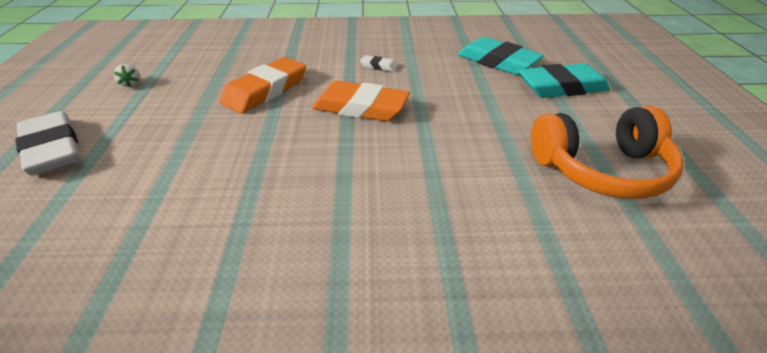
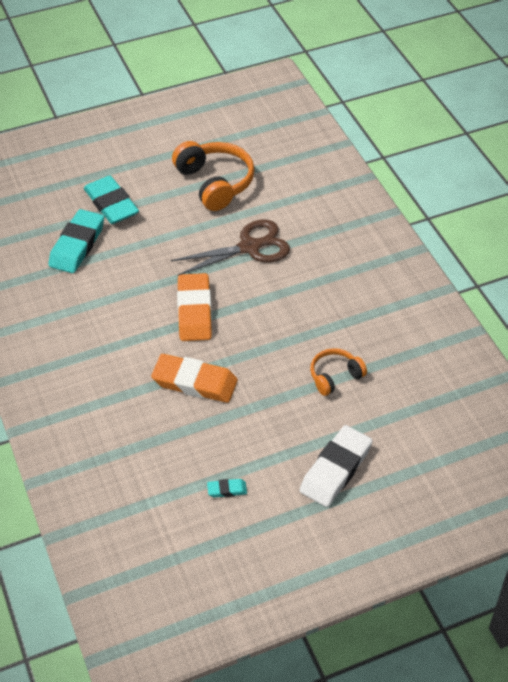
camera: 110 degrees left, 10 degrees up
white strawberry [114,64,140,87] -> turquoise eraser [207,479,247,498]
white eraser [360,55,398,72] -> none
none -> brown scissors [171,220,290,276]
none -> orange headphones [310,348,367,396]

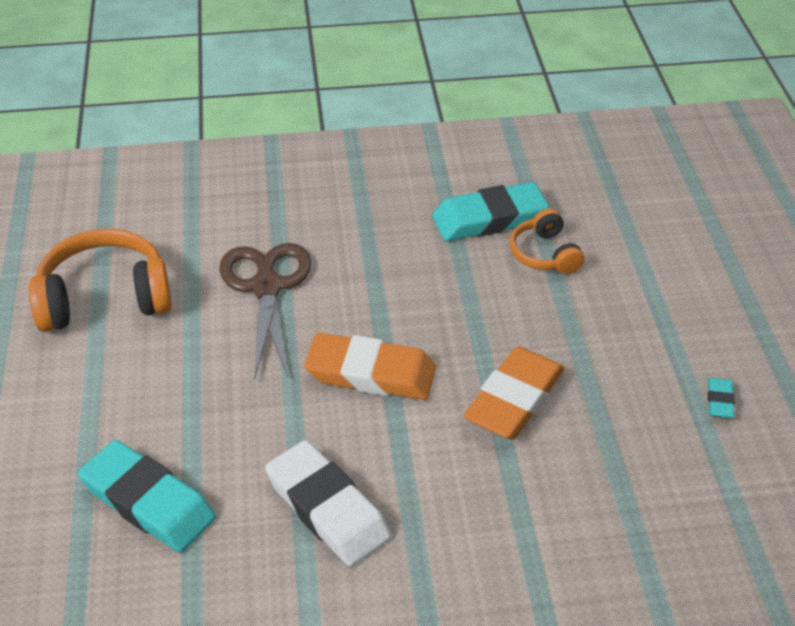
camera: 75 degrees left, 5 degrees down
turquoise eraser [84,175,139,224] -> turquoise eraser moved to [432,182,549,241]
white eraser [299,425,372,507] -> white eraser moved to [265,440,391,567]

